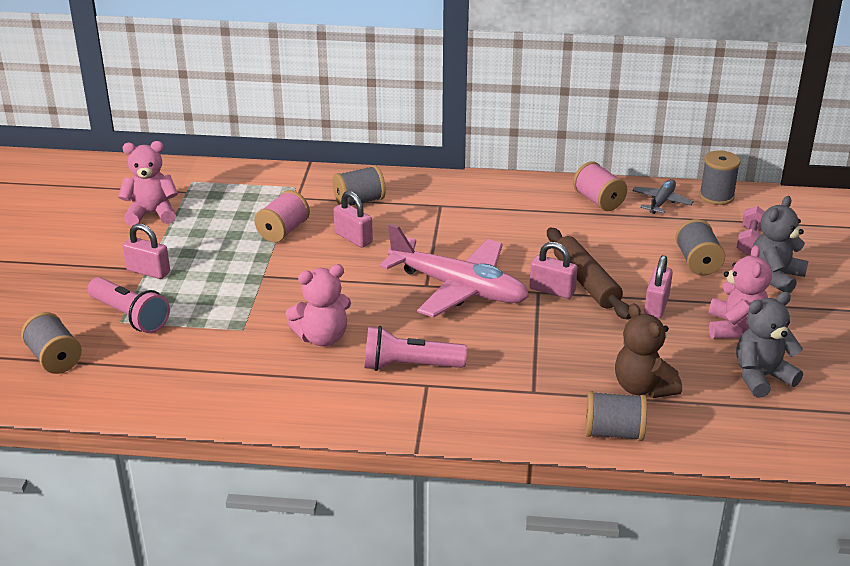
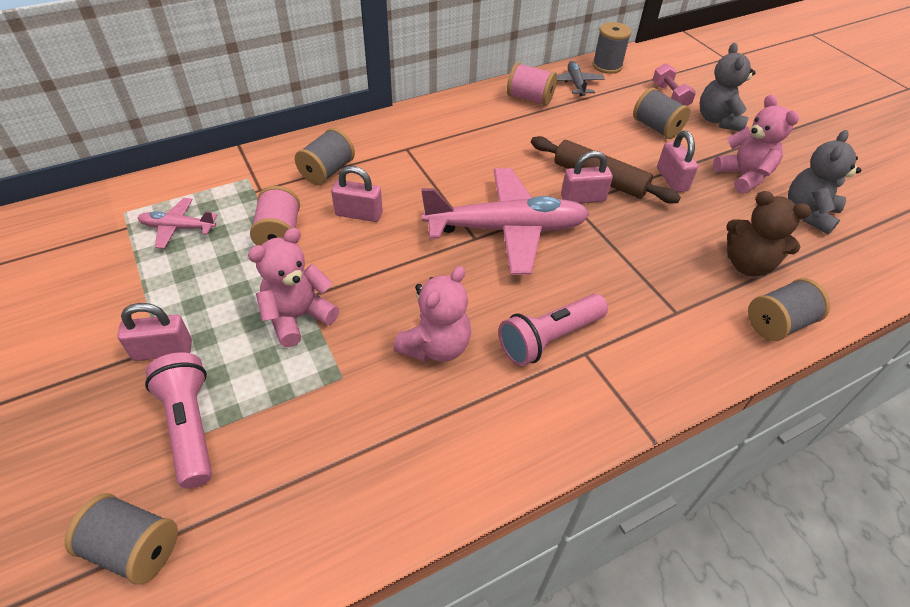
camera: 35 degrees left, 15 degrees up
pink flashlight [88,277,170,333] -> pink flashlight turned 120 degrees counterclockwise [145,353,212,488]
pink teddy bear [118,141,178,226] -> pink teddy bear moved to [248,228,339,347]
none -> pink plane [138,198,217,249]

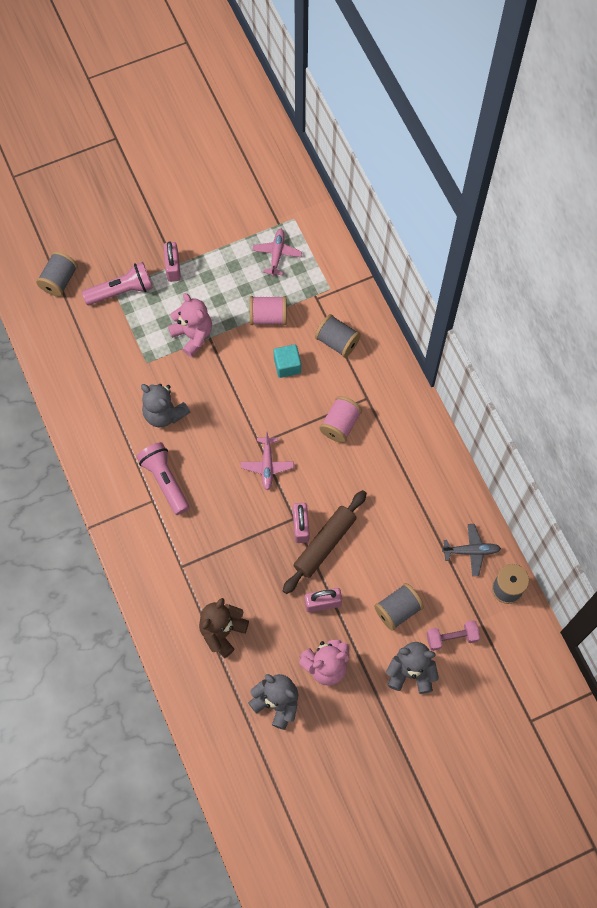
camera: 95 degrees right, 20 degrees up
pink padlock [331,166,383,222] -> turquoise cube [274,344,301,378]
pink teddy bear [393,266,471,362] -> grey teddy bear [141,384,190,427]
pink plane [421,168,590,275] -> pink plane [241,432,294,490], size x0.47
pink spool [507,62,557,106] -> pink spool moved to [319,396,362,443]
grey spool [748,278,830,341] -> none

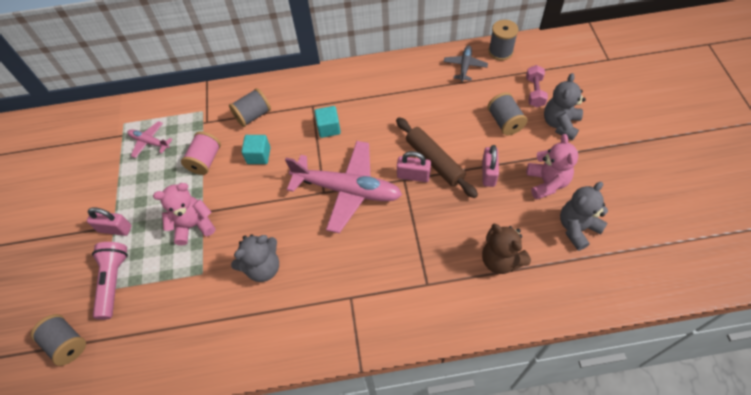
camera: 70 degrees left, 10 degrees down
pink flashlight [137,442,189,515] -> none
pink plane [241,432,294,490] -> pink plane [285,141,402,233], size x2.12
pink spool [319,396,362,443] -> turquoise cube [314,106,341,138]

